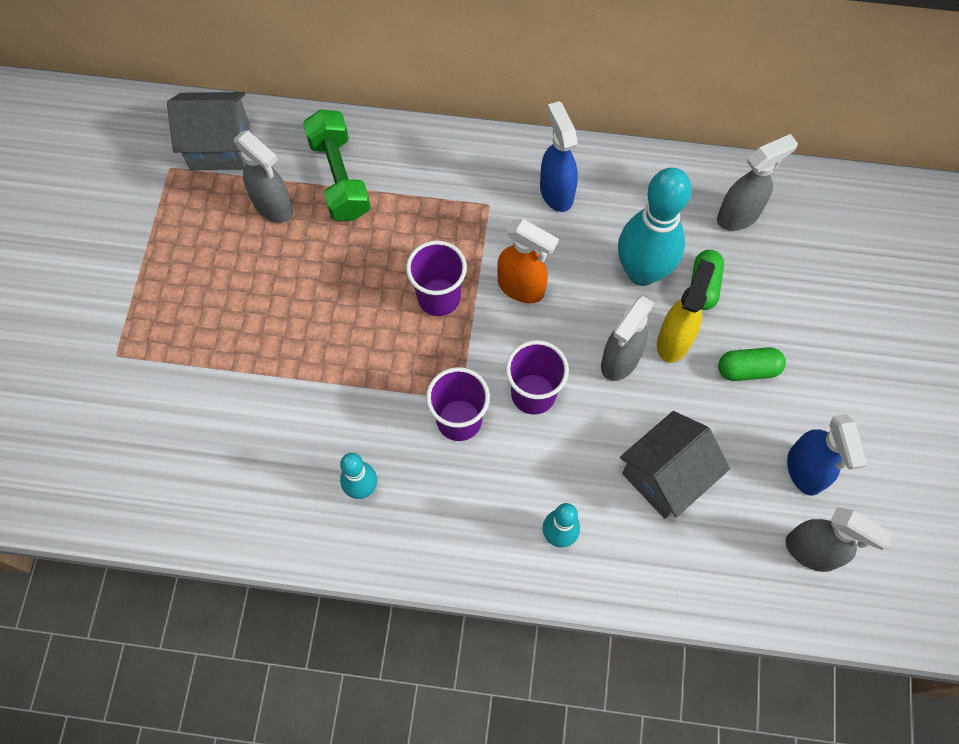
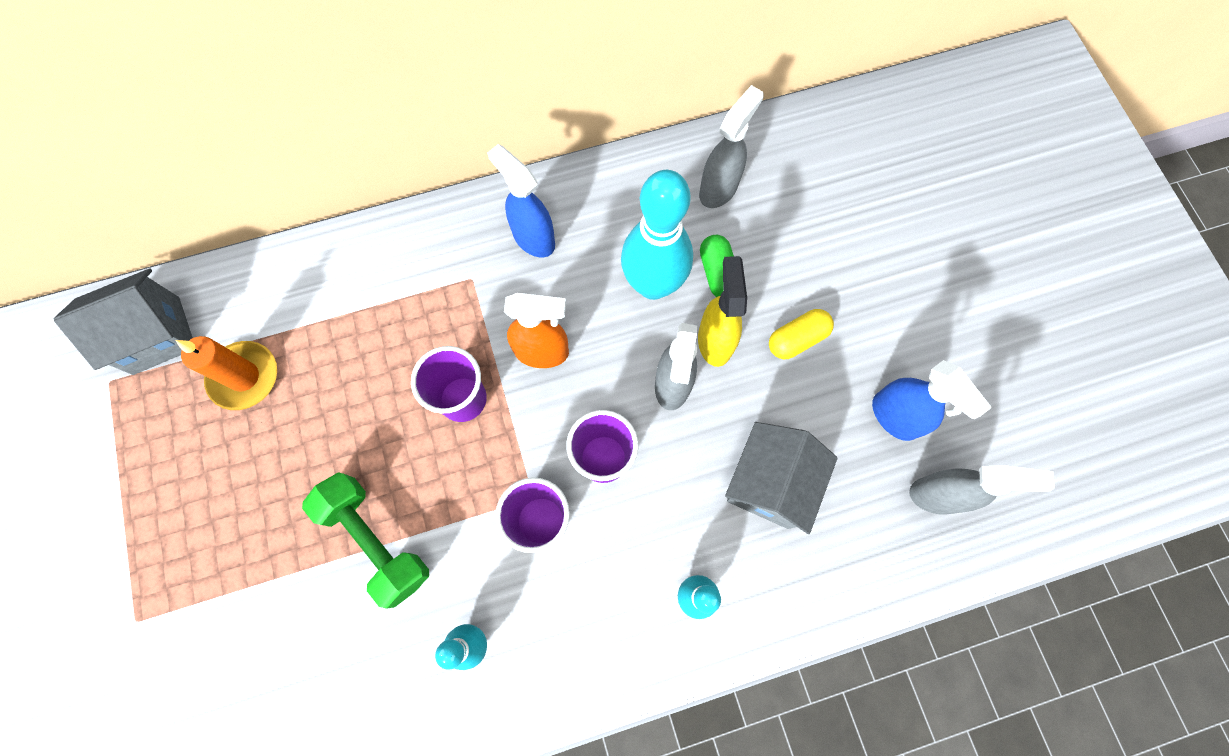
camera: 25 degrees left, 5 degrees up
grey spray bottle [234,130,293,223] -> orange candle [175,336,277,410]
green dumbbell [303,110,371,221] -> green dumbbell moved to [302,472,429,609]
green capsule [718,347,786,381] -> yellow capsule [769,309,834,359]

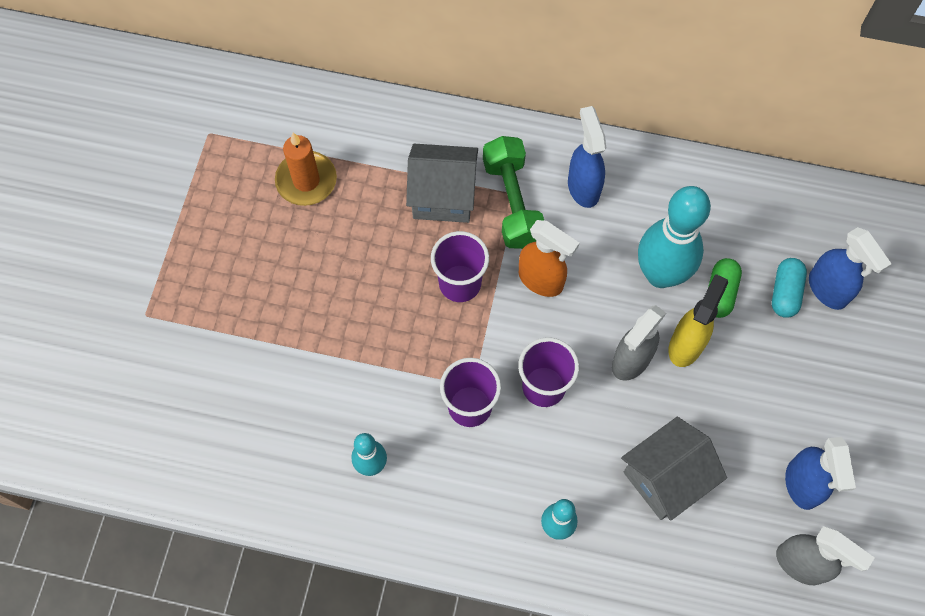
camera: 30 degrees right, 5 degrees down
grey house [54,268,193,375] -> grey house moved to [406,144,478,223]
green dumbbell [302,472,429,609] -> green dumbbell moved to [483,136,544,249]
grey spray bottle [699,85,764,208] -> none
yellow capsule [769,309,834,359] -> none
none -> turquoise capsule [772,258,807,318]
none -> blue spray bottle [809,227,892,310]

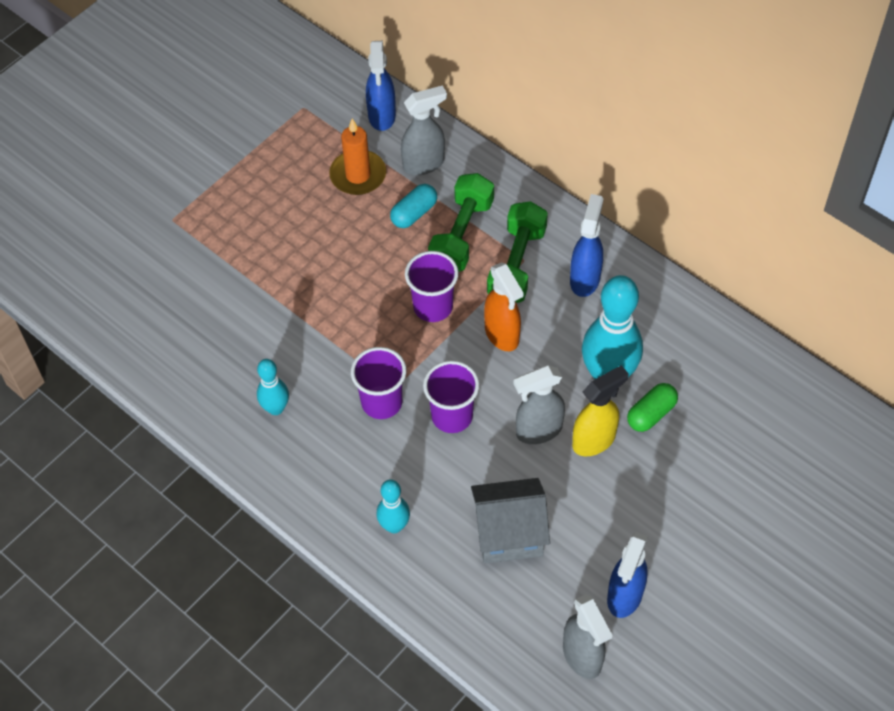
camera: 30 degrees right, 10 degrees down
grey house [406,144,478,223] -> green dumbbell [428,173,494,272]
turquoise capsule [772,258,807,318] -> turquoise capsule moved to [390,184,437,228]
blue spray bottle [809,227,892,310] -> blue spray bottle moved to [366,41,396,131]
none -> grey spray bottle [401,85,447,175]

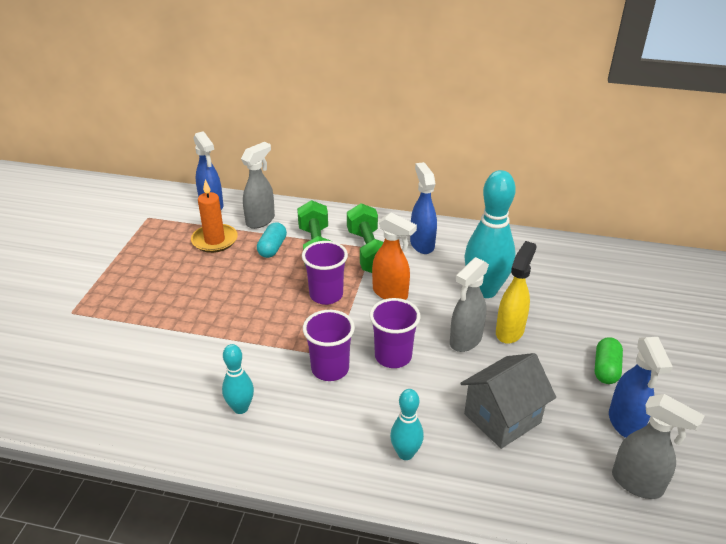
camera: 30 degrees left, 20 degrees down
green capsule [627,383,678,432] -> green capsule moved to [595,337,623,384]

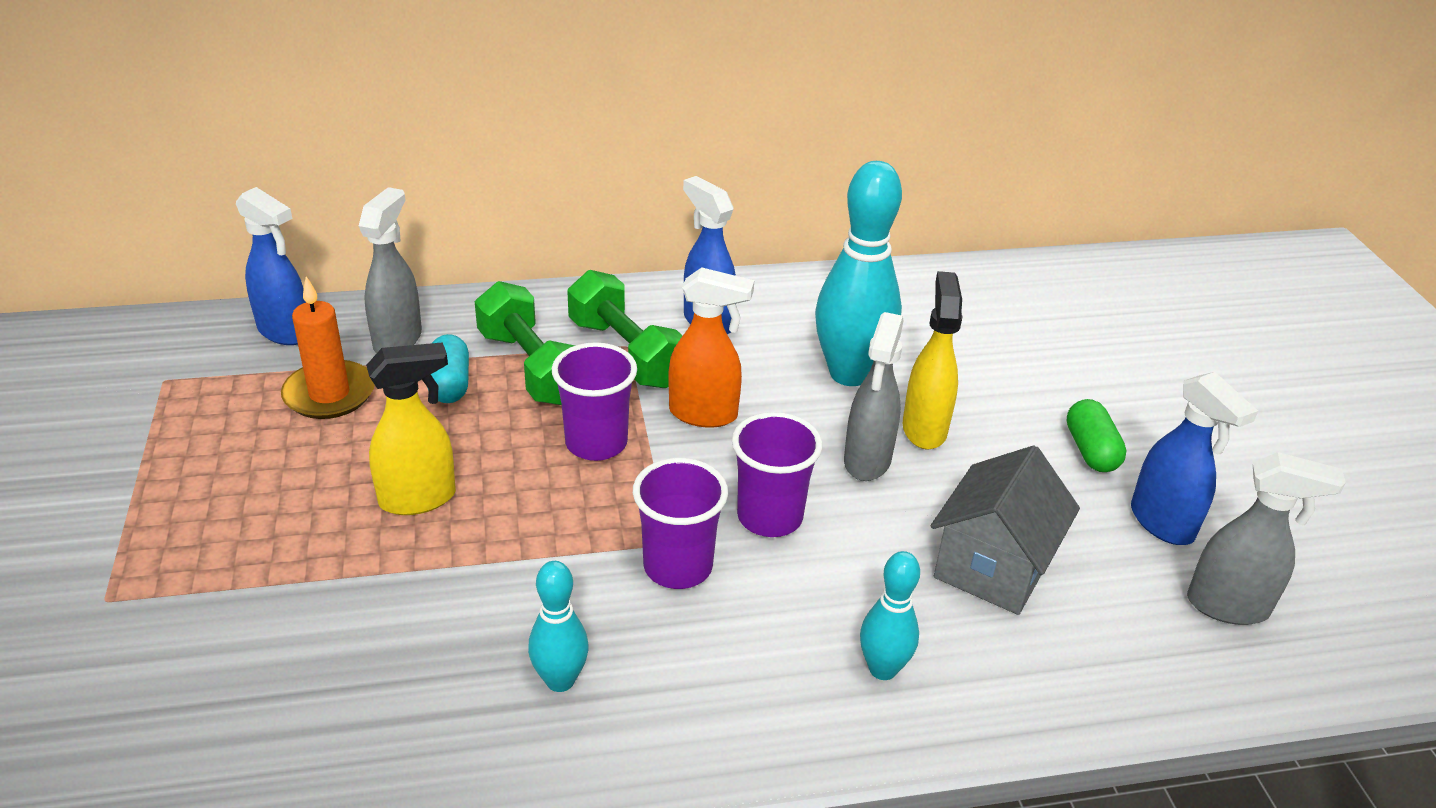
camera: 25 degrees left, 0 degrees up
none -> yellow spray bottle [366,342,456,515]

